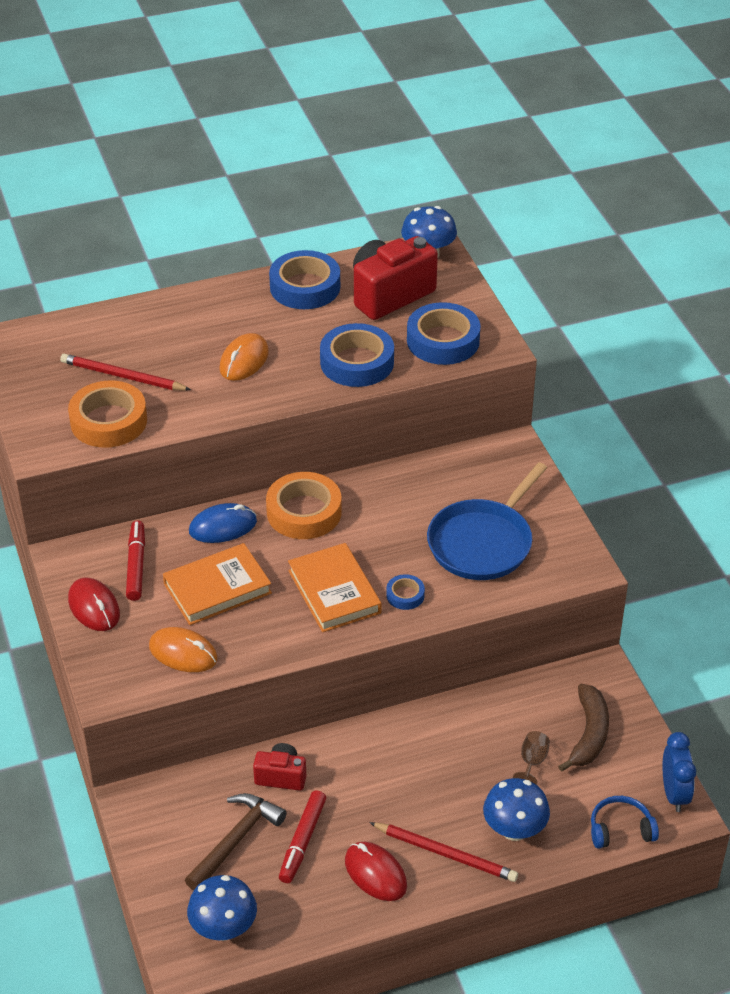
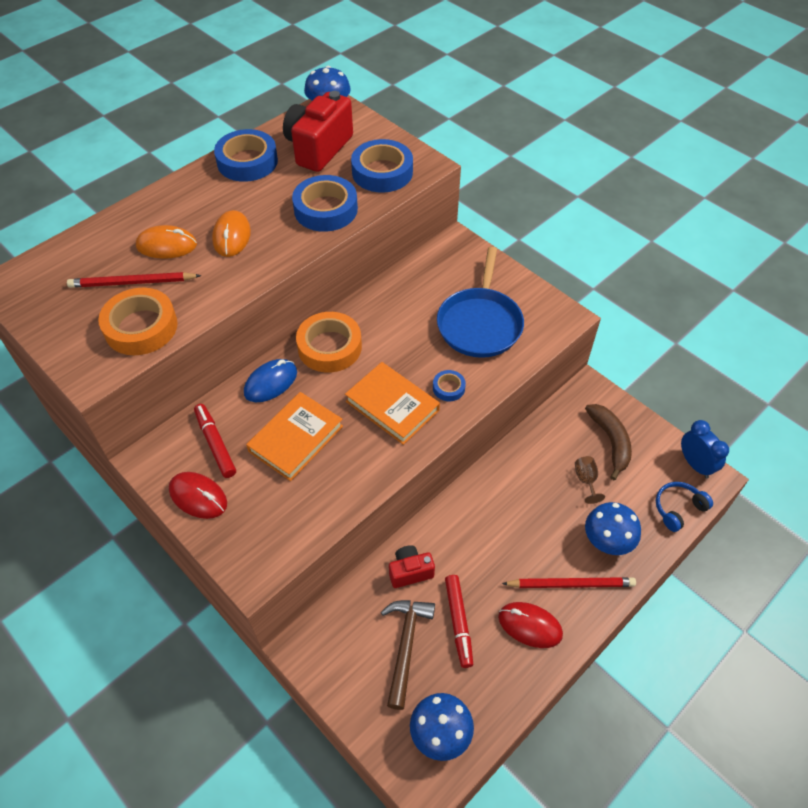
camera: 25 degrees left, 10 degrees up
orange mouse [149,627,218,672] -> orange mouse moved to [136,225,197,259]

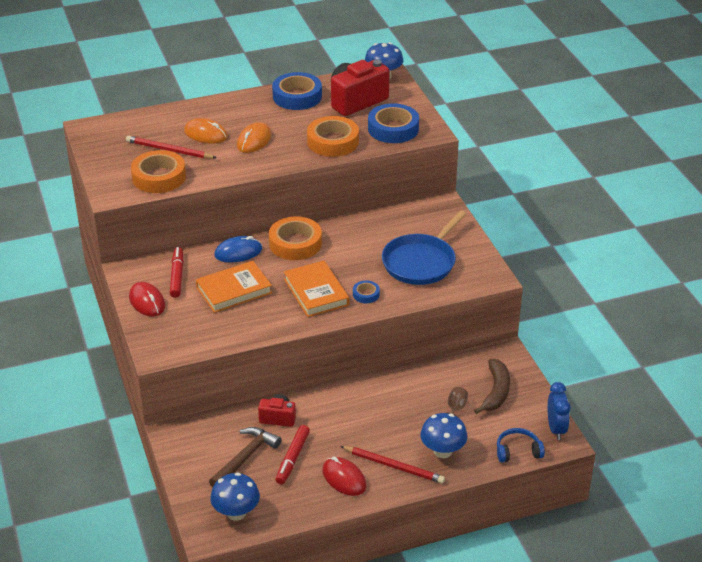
camera: 25 degrees right, 15 degrees down
blue tape [292,175,358,232] -> orange tape [307,116,359,157]

